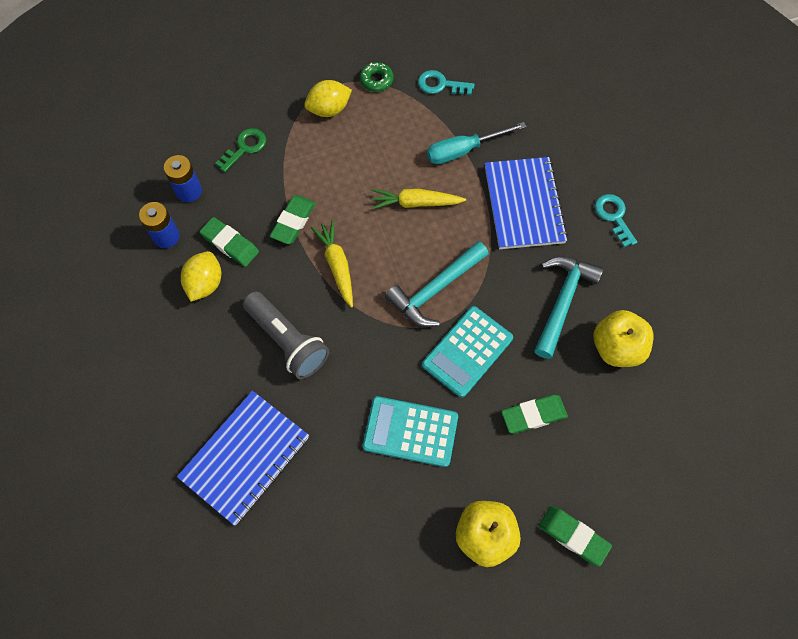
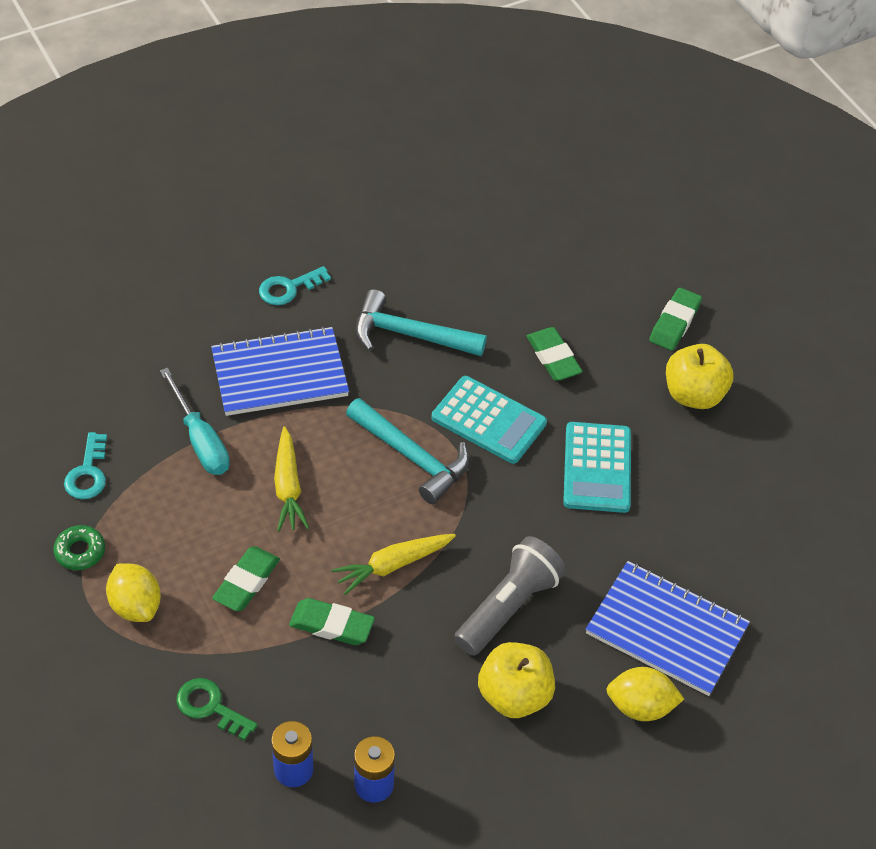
camera: 100 degrees left, 15 degrees down
yellow lemon [181,251,221,302] -> yellow lemon moved to [606,667,684,721]
green eraser [199,217,259,267] -> green eraser moved to [212,546,280,611]
yellow apple [594,310,654,367] -> yellow apple moved to [478,642,555,718]

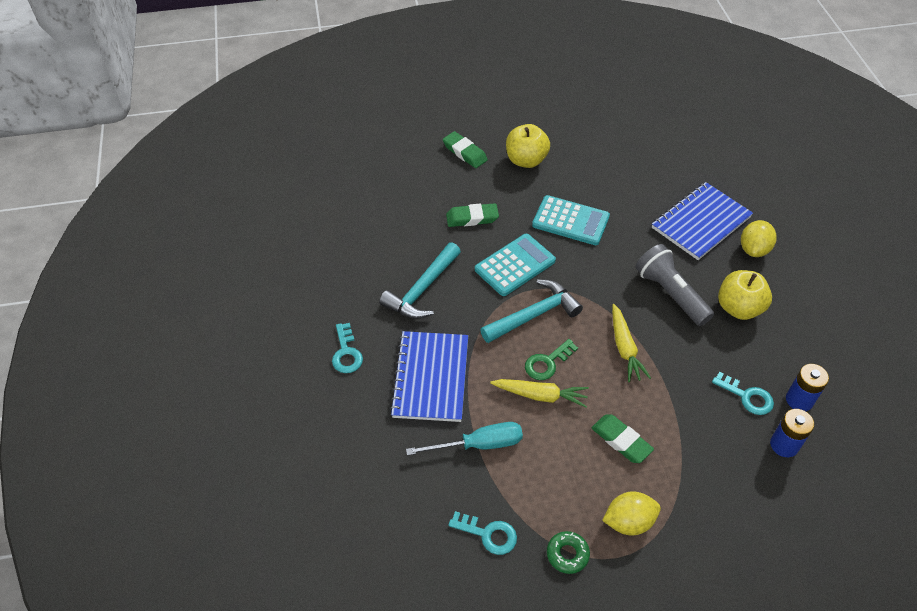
camera: 70 degrees left, 0 degrees up
green key [176,678,258,741] -> green key moved to [525,339,578,380]
green eraser [289,598,375,645] -> none
none -> turquoise key [712,372,774,415]

